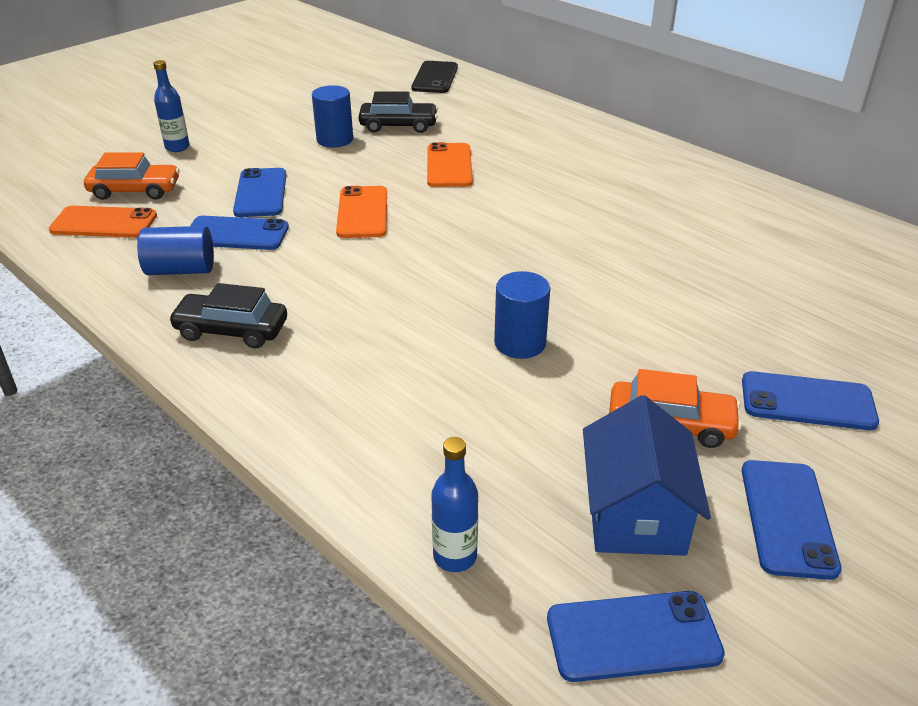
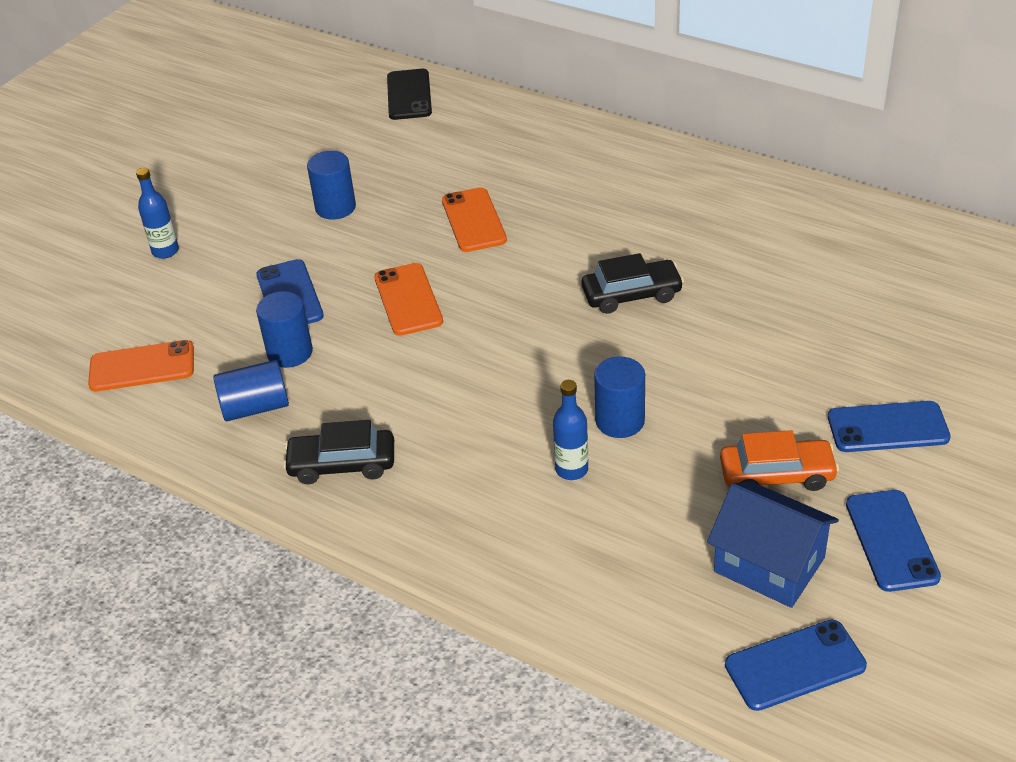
camera: 10 degrees left, 5 degrees up
orange car [84,152,180,200] -> none
blue phone [190,216,289,250] -> blue cylinder [256,291,313,368]
black car [359,91,438,133] -> black car moved to [582,253,684,314]
blue bottle [431,437,478,572] -> blue bottle moved to [553,380,588,480]
blue house [583,395,711,556] -> blue house turned 45 degrees counterclockwise [707,482,839,608]

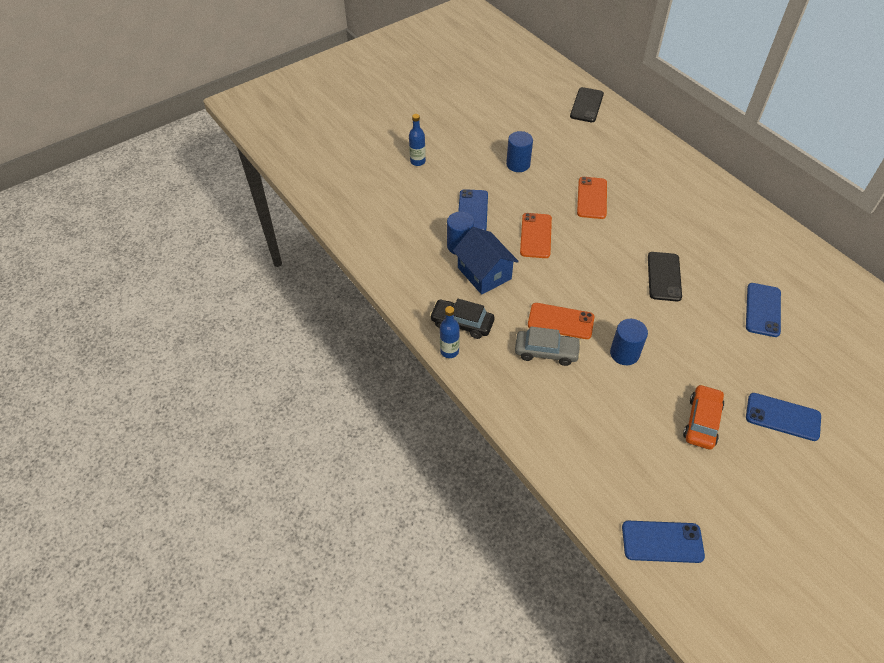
camera: 20 degrees right, 10 degrees up
orange phone [88,340,194,392] -> orange phone moved to [528,303,594,339]
blue cylinder [213,360,289,421] -> none
blue bottle [553,380,588,480] -> blue bottle moved to [440,306,460,358]
black car [582,253,684,314] -> black phone [648,252,682,301]
blue house [707,482,839,608] -> blue house moved to [453,227,519,295]
orange car [720,430,839,491] -> orange car turned 90 degrees counterclockwise [683,384,724,450]
blue phone [846,490,941,592] -> blue phone moved to [746,283,781,337]
none -> grey car [515,326,581,366]

